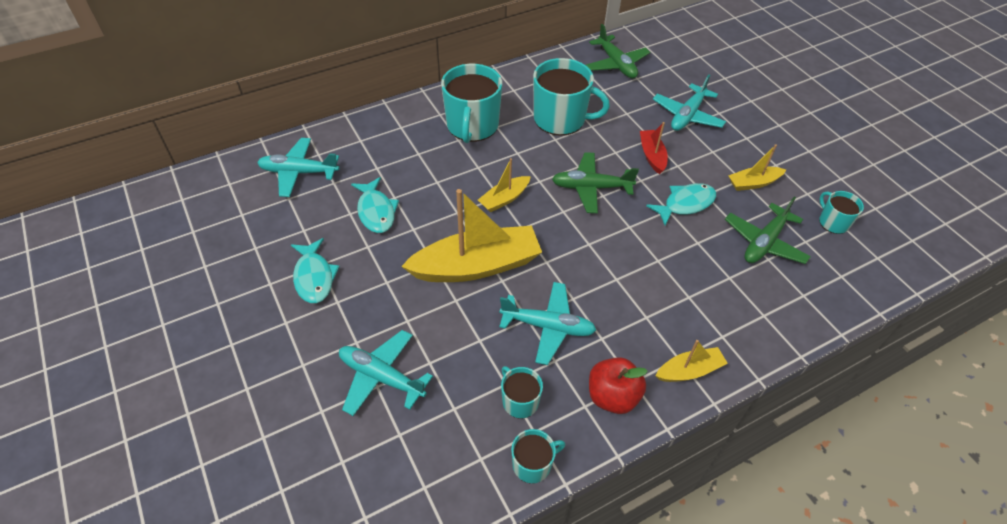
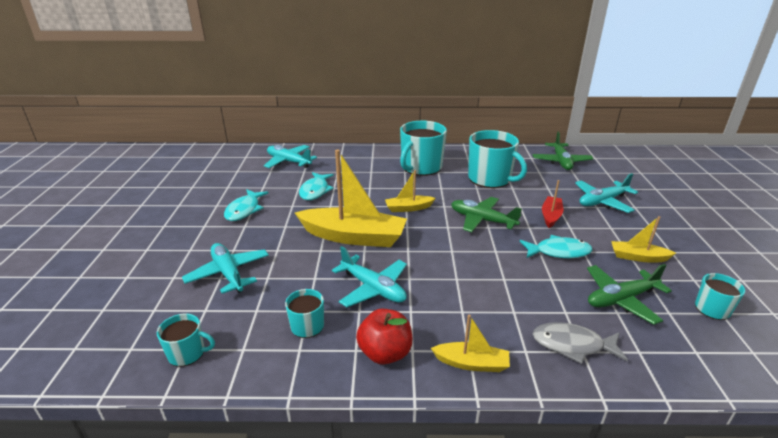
camera: 30 degrees right, 20 degrees down
turquoise mug [511,429,565,483] -> turquoise mug moved to [157,313,215,367]
none -> grey fish [533,322,628,364]

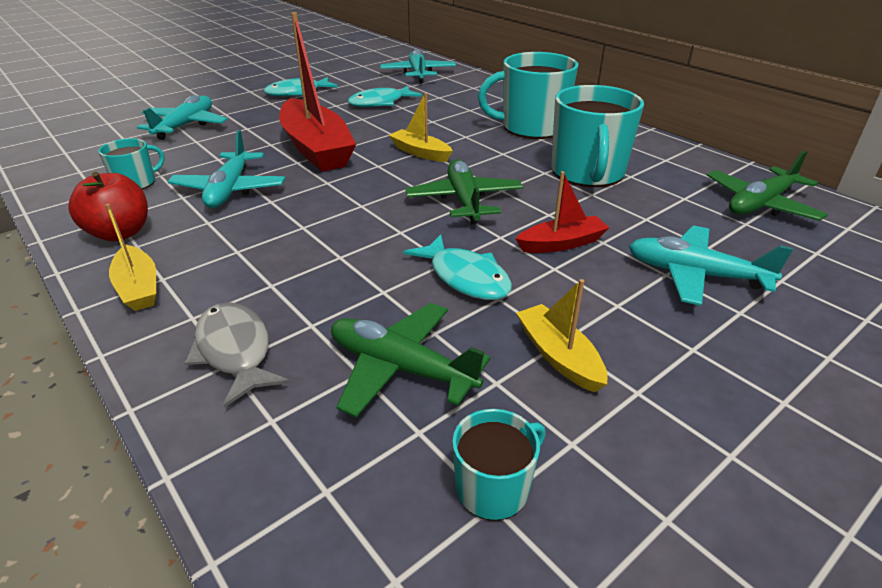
camera: 50 degrees right, 5 degrees up
turquoise mug [157,313,215,367] -> none
yellow boat [295,150,407,247] -> red boat [279,12,356,172]

